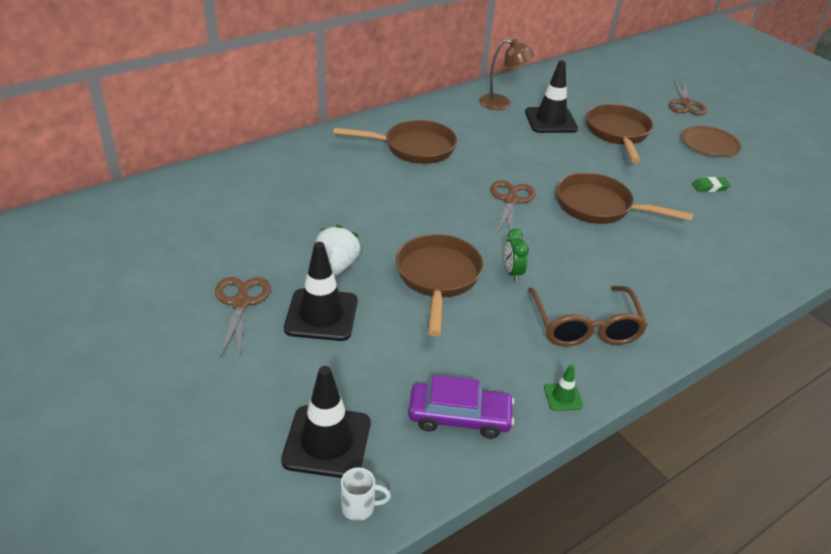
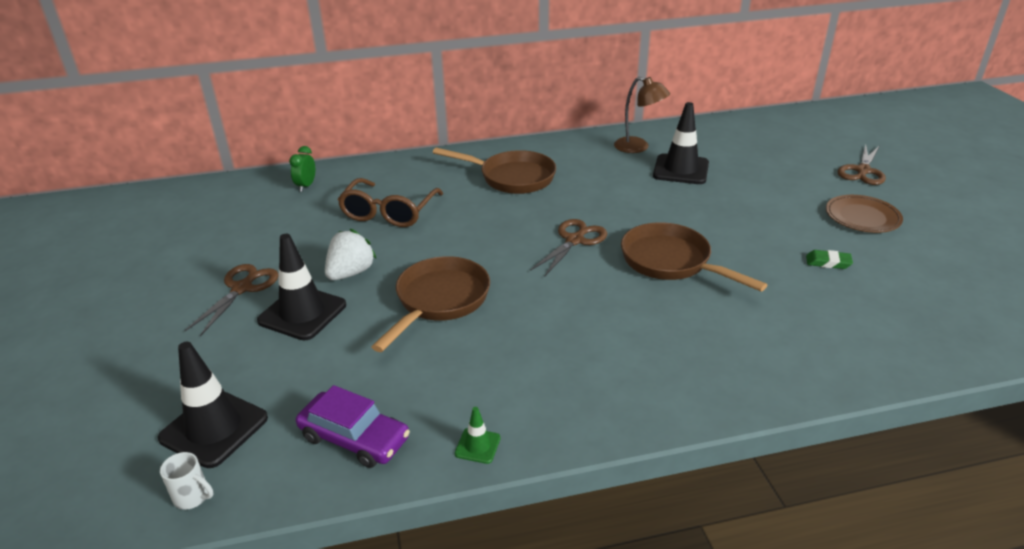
camera: 25 degrees right, 5 degrees down
green clock [504,228,529,281] -> green clock moved to [289,146,315,192]
brown glasses [528,286,648,346] -> brown glasses moved to [337,178,443,227]
brown pan [586,104,653,163] -> none

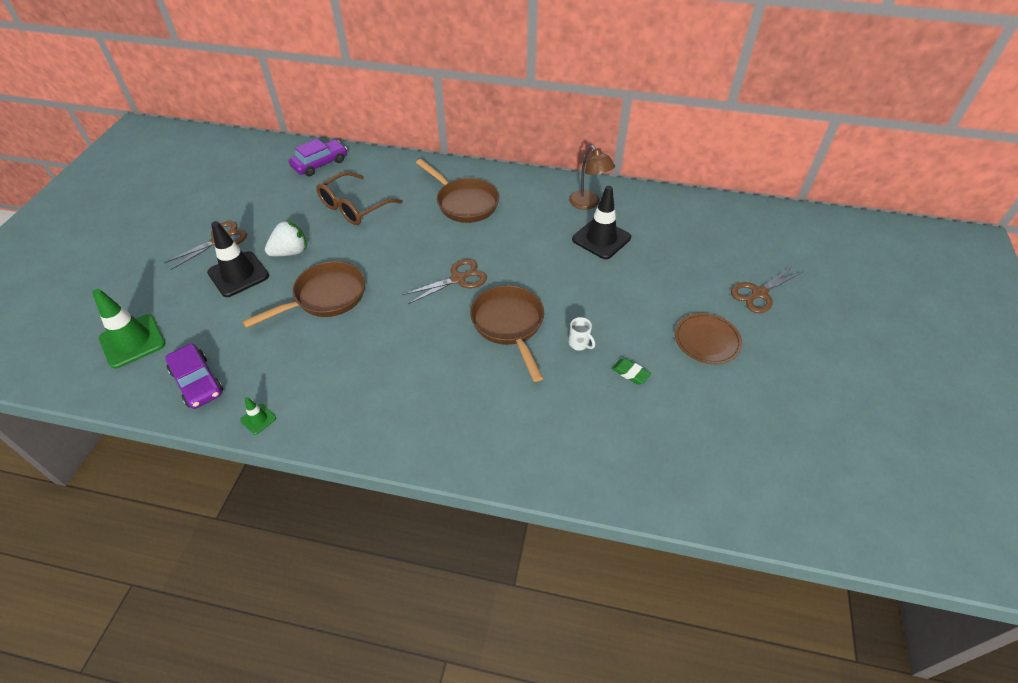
camera: 25 degrees right, 15 degrees up
black traffic cone [158,342,268,468] -> green traffic cone [92,289,165,369]
white mug [160,452,213,510] -> white mug moved to [568,317,595,351]
green clock [289,146,315,192] -> purple car [289,139,347,176]

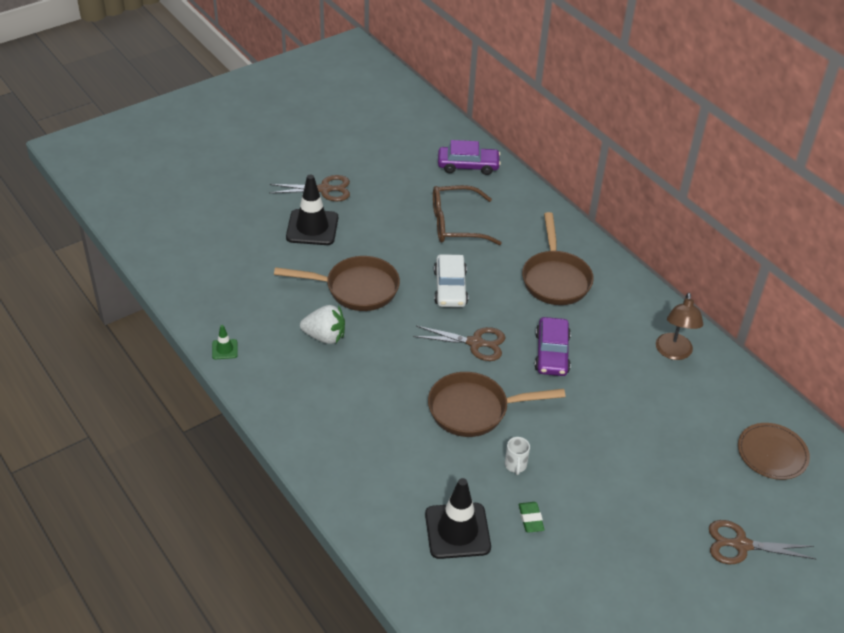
camera: 40 degrees right, 5 degrees down
green traffic cone [92,289,165,369] -> none
purple car [165,344,223,409] -> purple car moved to [534,317,571,376]
white strawberry [265,220,307,256] -> white strawberry moved to [300,305,345,344]
brown pan [470,285,544,382] -> brown pan turned 120 degrees counterclockwise [428,372,566,437]
black traffic cone [572,186,631,259] -> black traffic cone moved to [425,478,491,559]
brown plate [675,313,742,364] -> brown plate moved to [738,423,810,480]
none -> white car [434,254,468,307]

